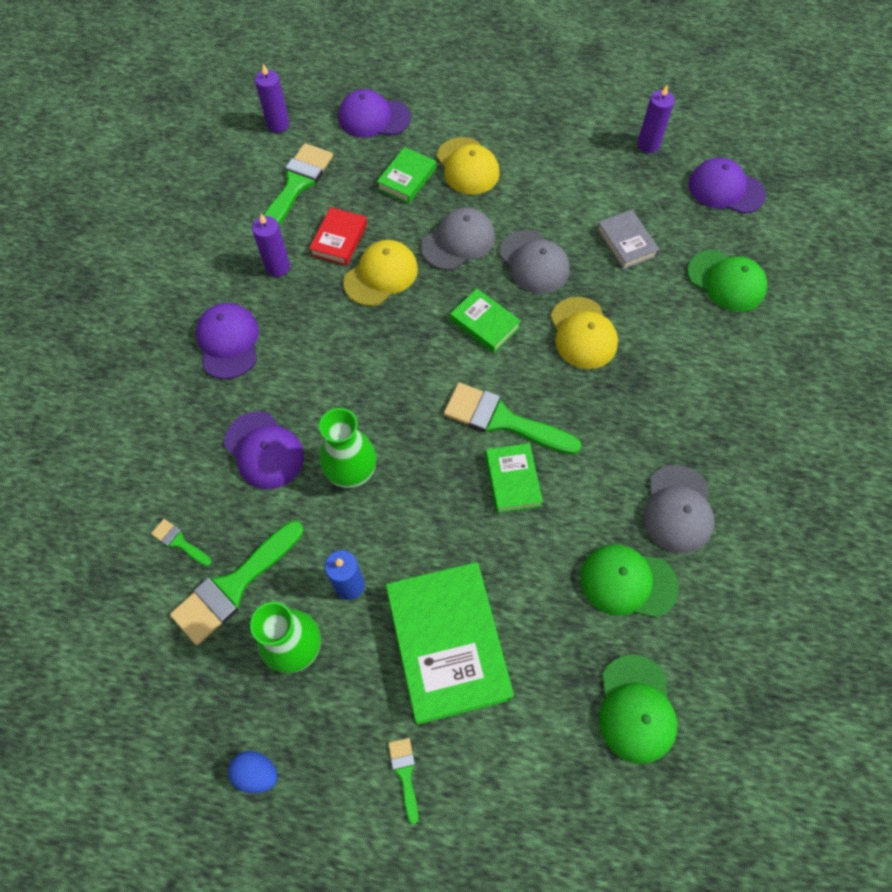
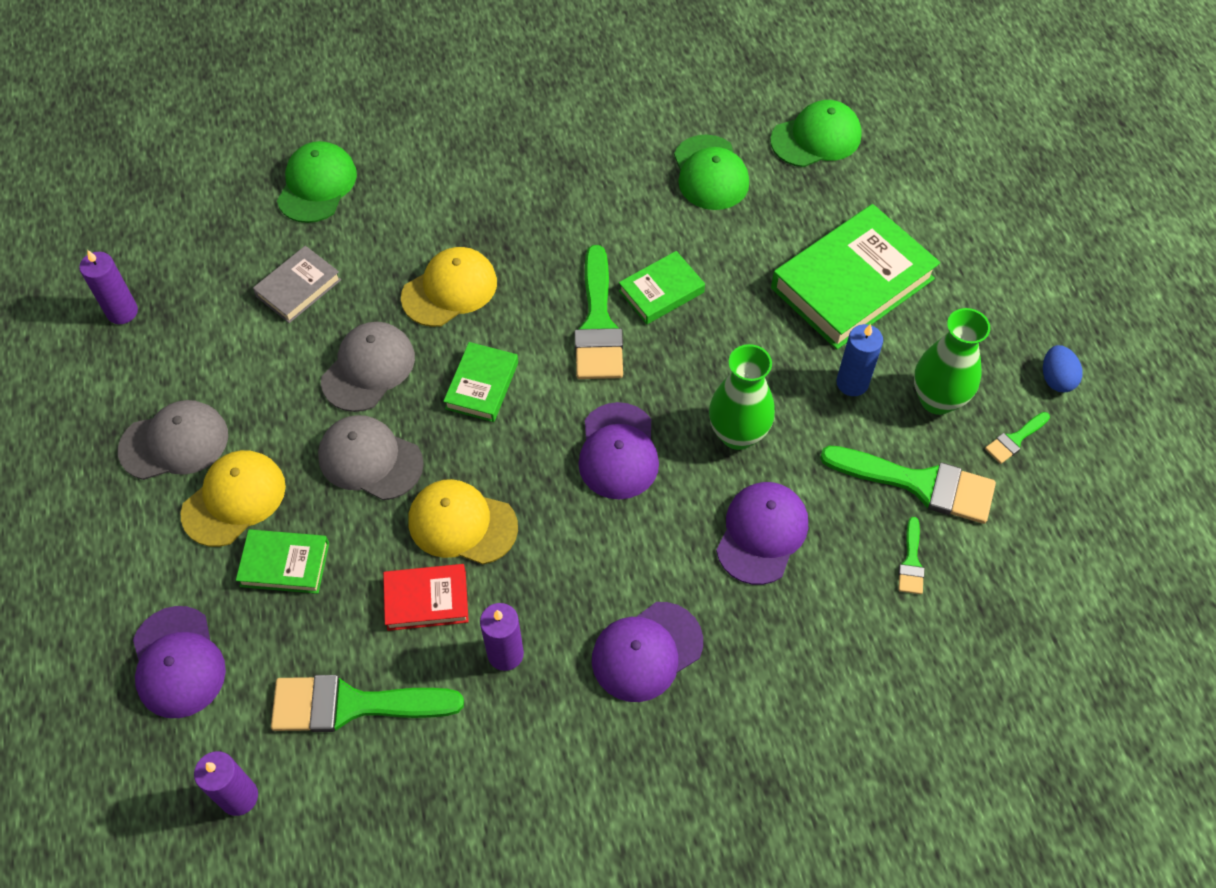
camera: 115 degrees left, 5 degrees down
green brush [388,738,418,824] -> green brush moved to [985,412,1050,464]
grey cap [643,465,715,554] -> grey cap moved to [118,400,228,480]
purple cap [688,158,766,214] -> purple cap moved to [578,402,659,500]

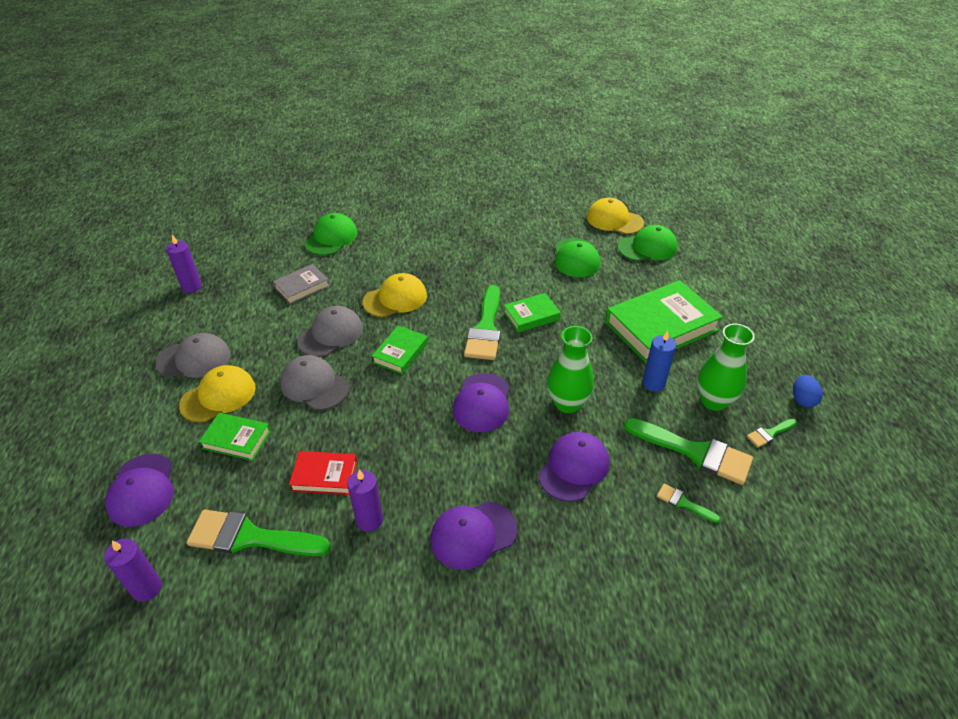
camera: 10 degrees right, 15 degrees down
yellow cap [408,479,518,564] -> yellow cap moved to [587,198,644,234]
green brush [898,517,925,594] -> green brush turned 105 degrees clockwise [657,484,721,523]

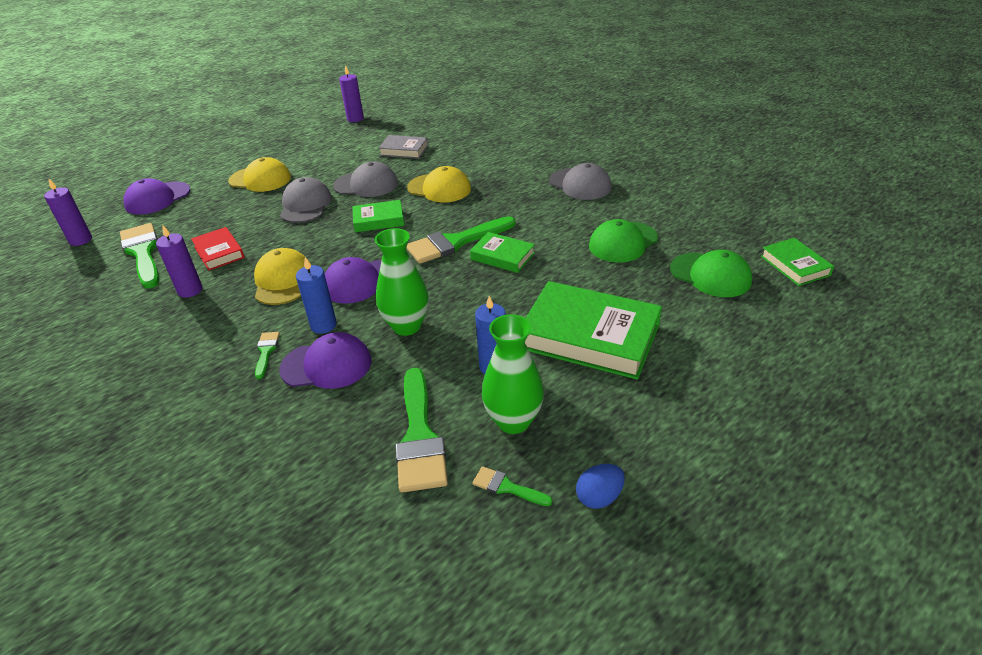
camera: 55 degrees right, 5 degrees down
grey cap [155,333,230,378] -> grey cap moved to [549,163,611,200]
green book [199,413,271,461] -> green book moved to [761,238,834,286]
green cap [305,213,358,255] -> none
purple cap [430,501,517,570] -> none
yellow cap [587,198,644,234] -> yellow cap moved to [254,248,310,305]
green brush [657,484,721,523] -> green brush moved to [255,332,280,379]
none -> blue candle [296,257,337,334]

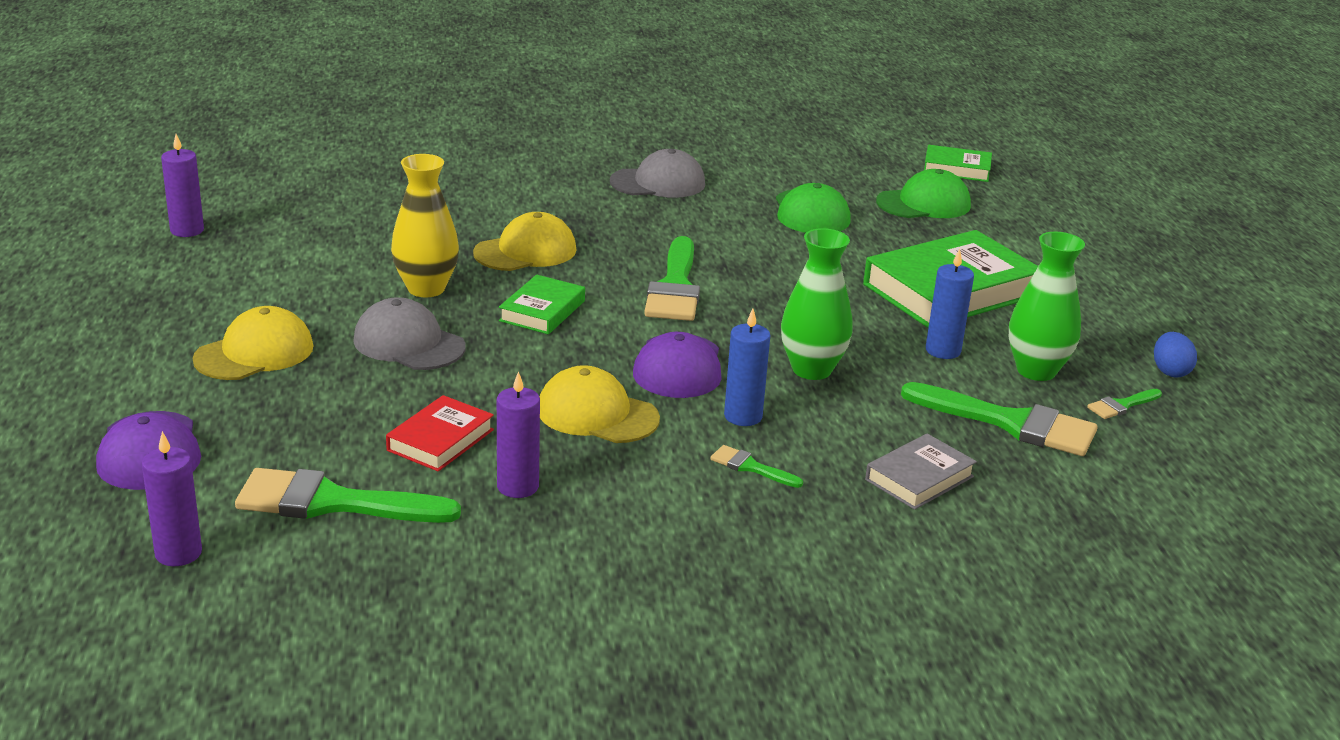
camera: 60 degrees left, 10 degrees down
red book [191,227,244,271] -> red book turned 60 degrees counterclockwise [386,395,494,472]
purple cap [279,332,371,389] -> none
grey cap [333,161,398,197] -> yellow vase [391,154,459,297]
grey book [379,135,428,159] -> grey book moved to [865,433,977,510]
green book [470,232,535,273] -> none

